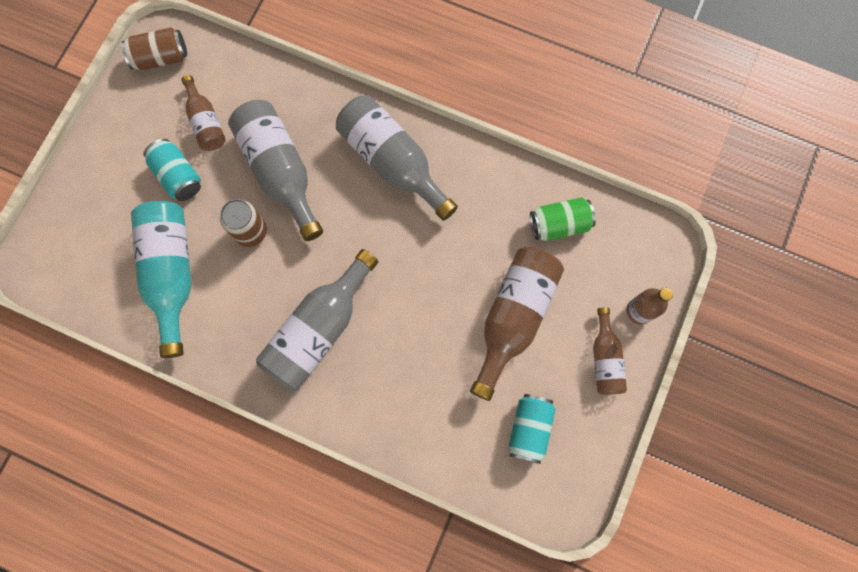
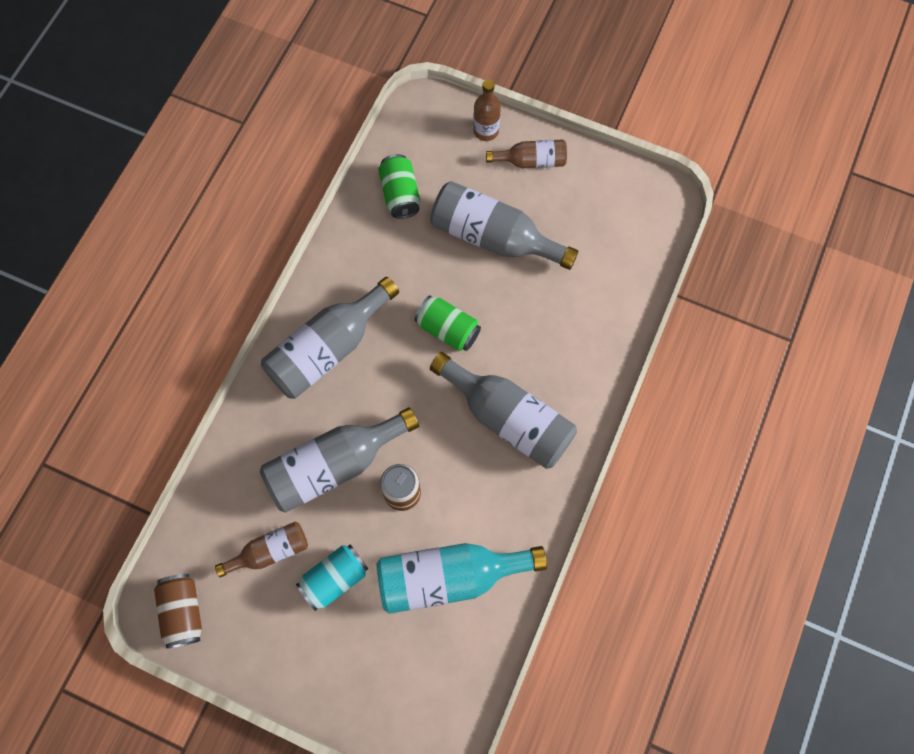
camera: 90 degrees left, 5 degrees down
brown bottle [470,247,564,401] -> grey bottle [430,181,578,270]
turquoise can [509,394,556,464] -> none
none -> green can [414,295,481,351]

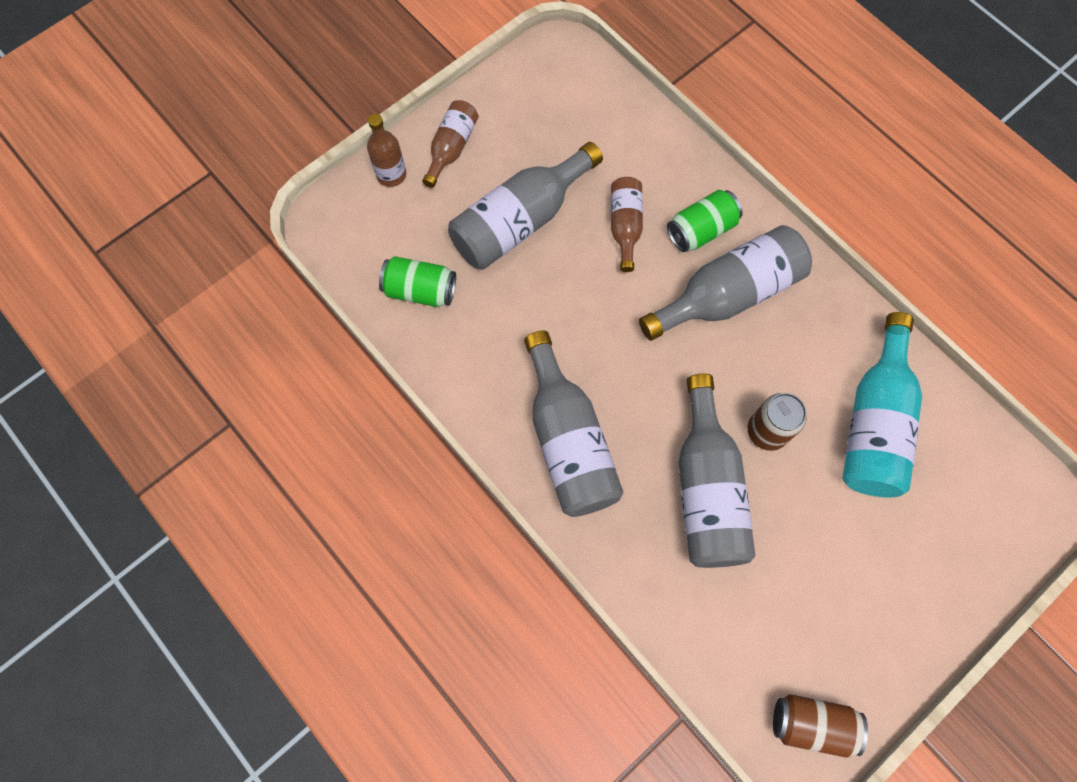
camera: 65 degrees left, 0 degrees up
brown bottle [215,522,308,577] -> brown bottle moved to [611,177,643,272]
turquoise can [296,544,368,611] -> none
green can [414,295,481,351] -> green can moved to [667,190,743,252]

